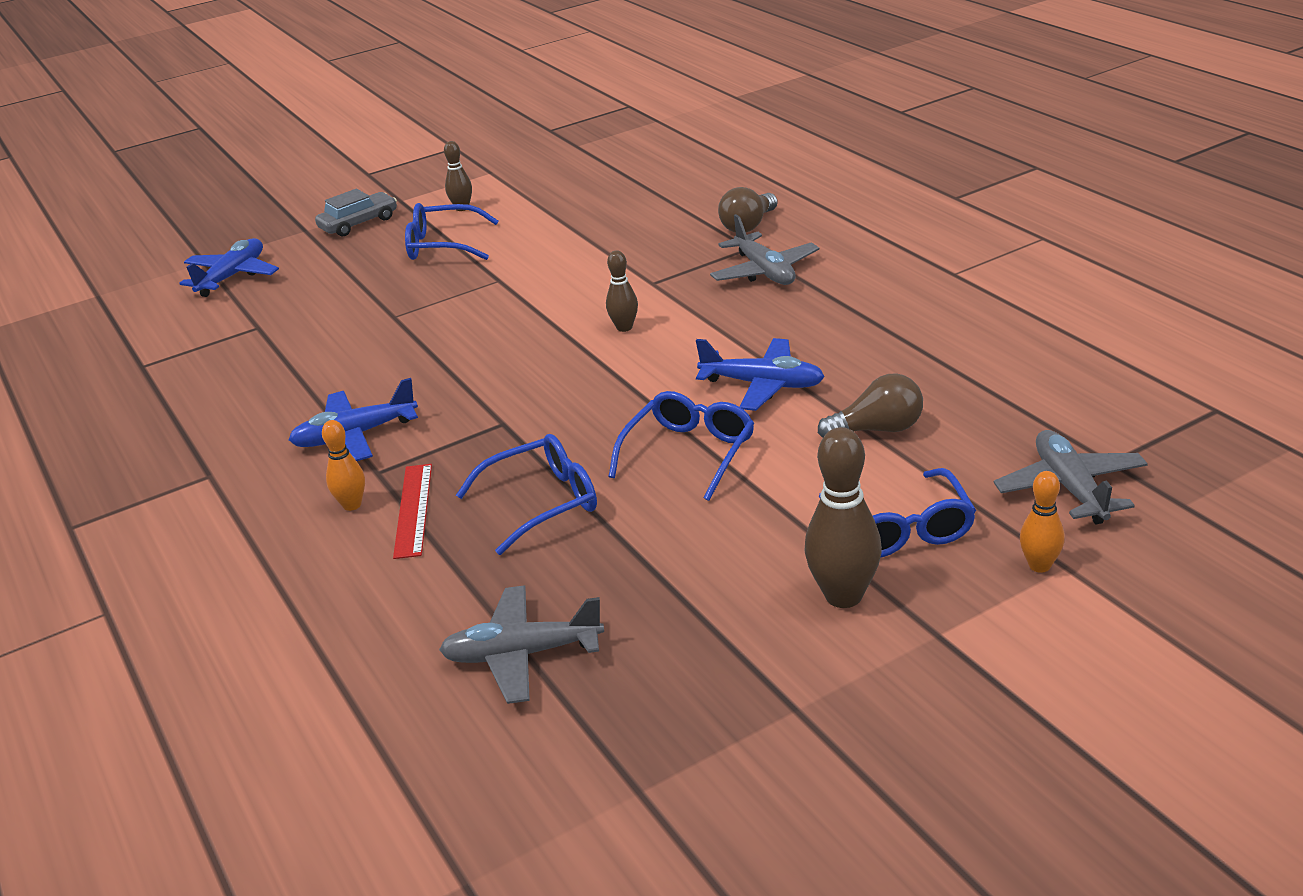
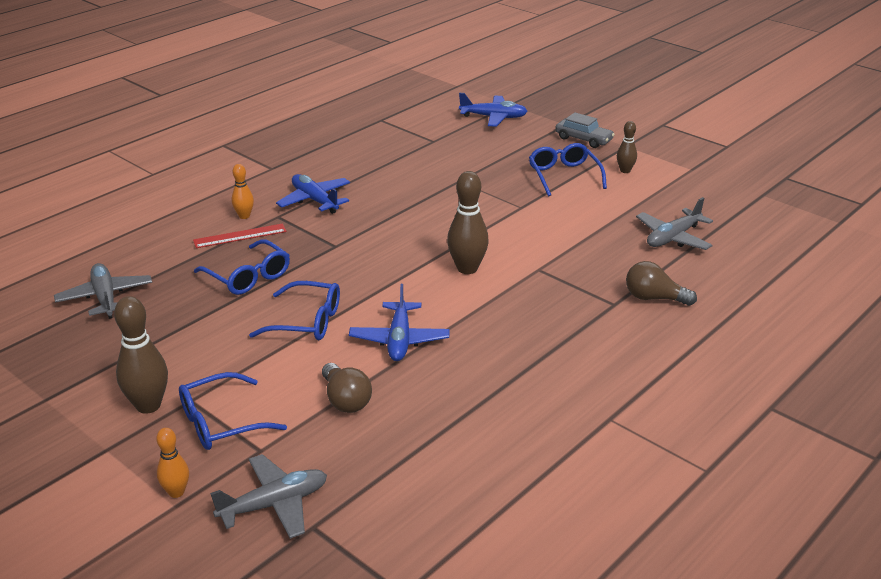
camera: 70 degrees right, 0 degrees up
brown bowling pin [606,250,638,332] -> brown bowling pin [447,171,489,274], size x1.73
grey plane [710,214,819,285] -> grey plane moved to [636,197,713,250]

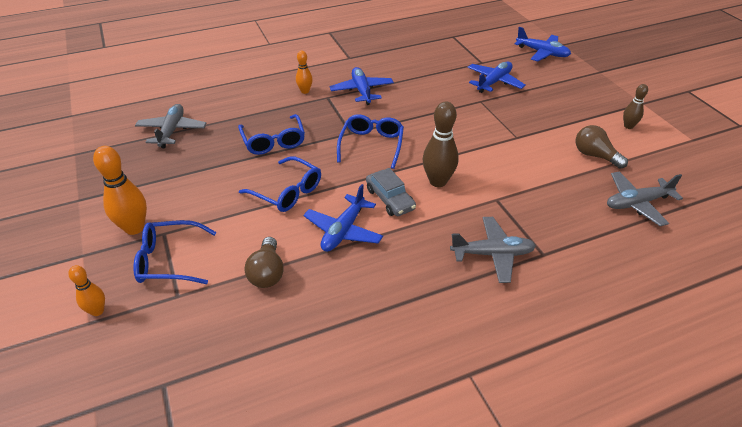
camera: 25 degrees right, 10 degrees up
brown bowling pin [114,296,168,414] -> orange bowling pin [93,146,147,235]
red ruler [193,223,286,248] -> none
grey plane [210,454,327,539] -> grey plane moved to [450,217,536,283]
blue glasses [529,143,607,197] -> blue glasses moved to [337,114,404,169]
grey car [555,112,615,148] -> grey car moved to [366,168,416,216]
brown light bulb [626,261,697,306] -> brown light bulb moved to [576,125,628,169]
none -> blue plane [467,61,526,93]

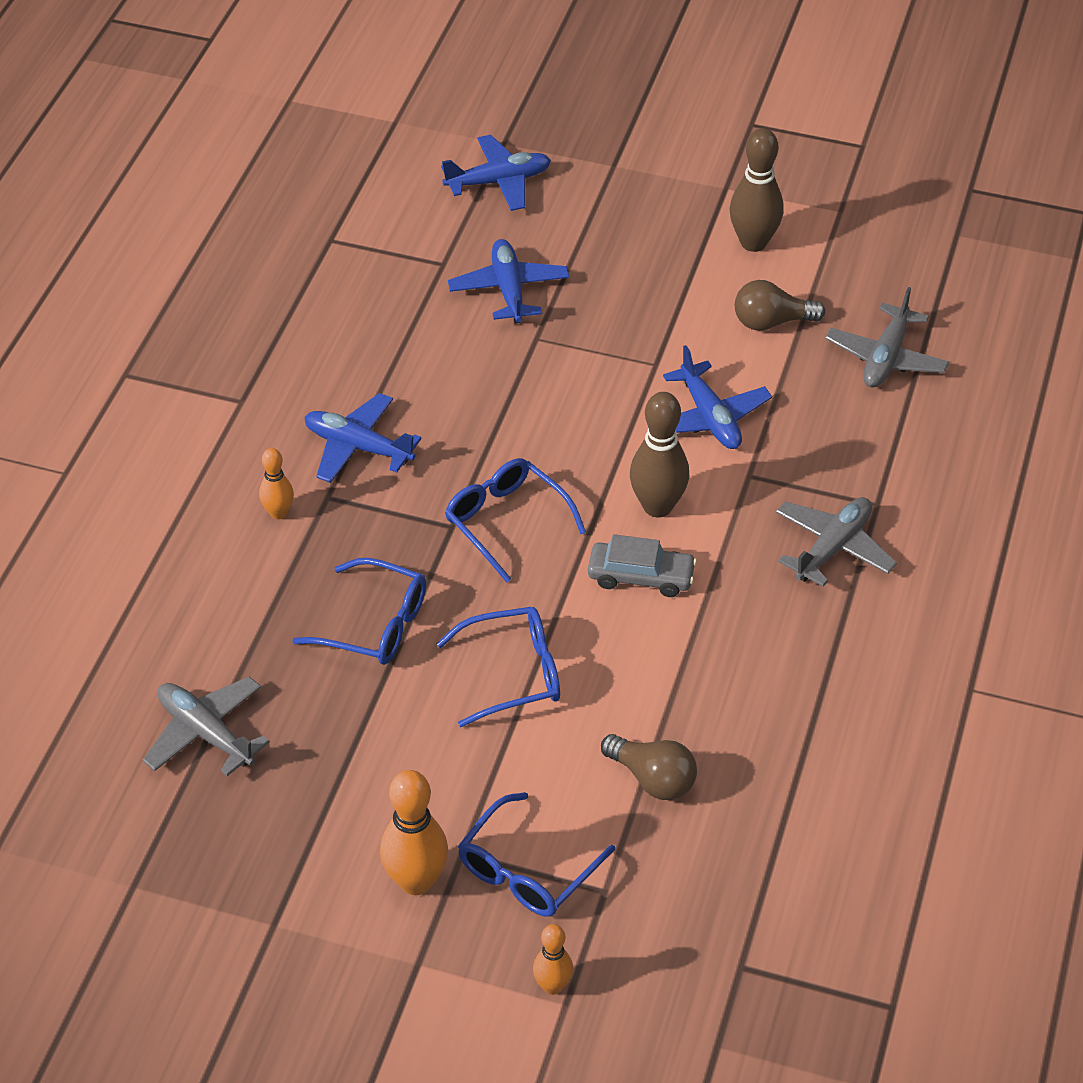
camera: 50 degrees left, 5 degrees up
blue plane [304,184,383,252] -> blue plane moved to [663,345,772,449]
brown bowling pin [623,84,648,129] -> brown bowling pin [730,128,784,252], size x1.73

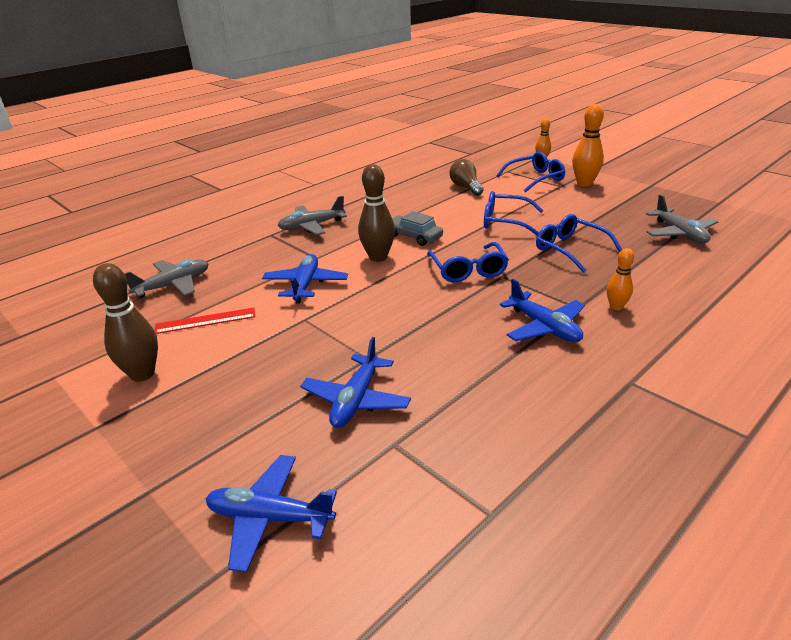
camera: 150 degrees left, 15 degrees down
brown light bulb [735,280,825,331] -> red ruler [155,308,255,334]

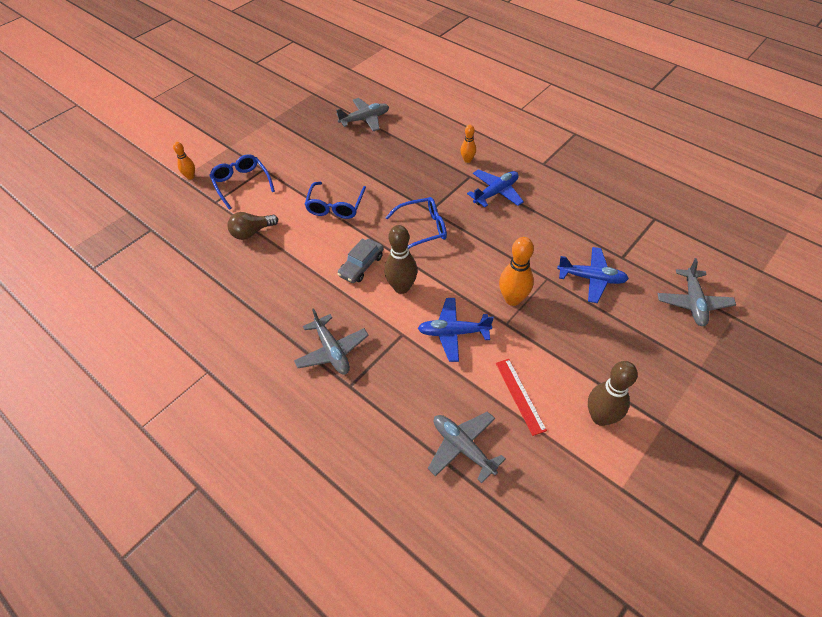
camera: 95 degrees left, 20 degrees up
blue plane [206,455,337,573] -> grey plane [657,258,736,326]
blue glasses [536,214,623,273] -> none
orange bowling pin [572,104,604,187] -> orange bowling pin moved to [499,237,534,306]

